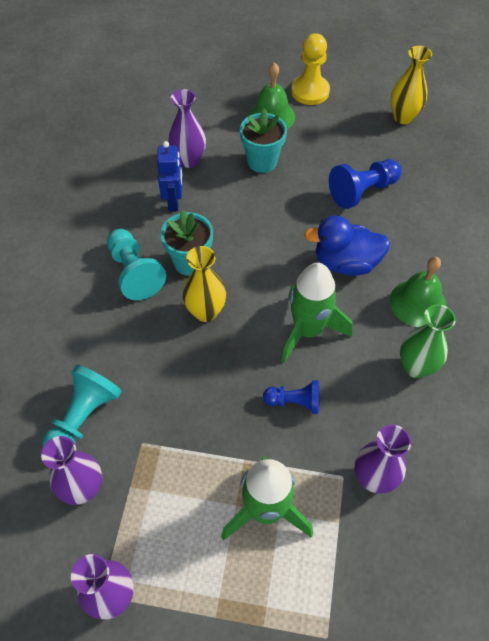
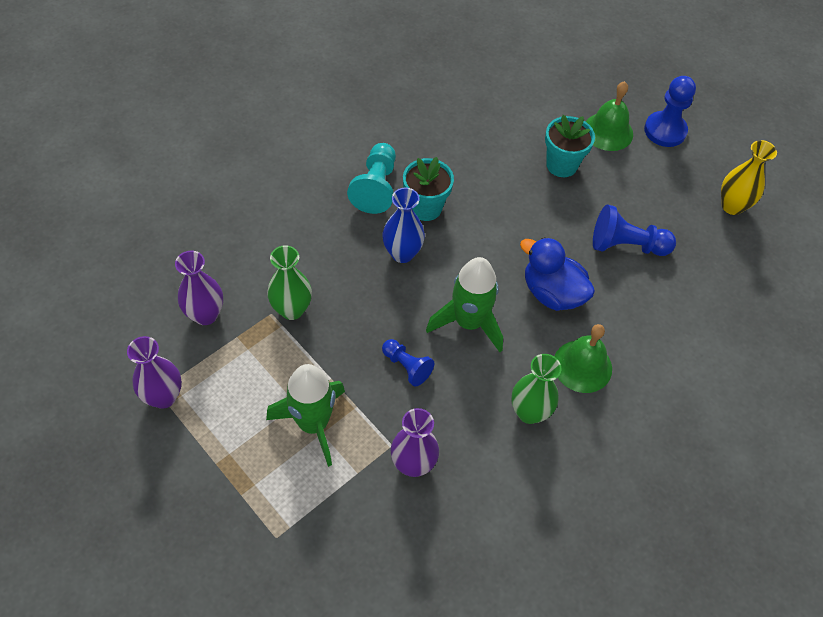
camera: 35 degrees right, 0 degrees up
turquoise pawn [42,365,122,447] -> none
blue robot [157,141,182,211] -> none
purple vase [168,89,206,168] -> none
yellow vase [182,246,226,322] -> blue vase [382,188,425,263]
yellow pawn [291,33,330,105] -> blue pawn [644,76,696,147]
none -> green vase [267,245,312,320]

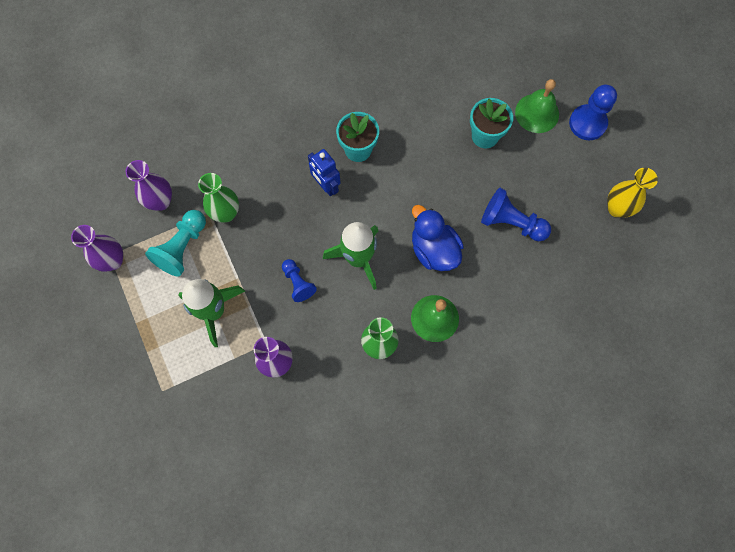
camera: 20 degrees right, 15 degrees up
turquoise pawn [347,143,396,214] -> turquoise pawn moved to [145,210,206,277]
blue vase [382,188,425,263] -> blue robot [308,149,341,196]

